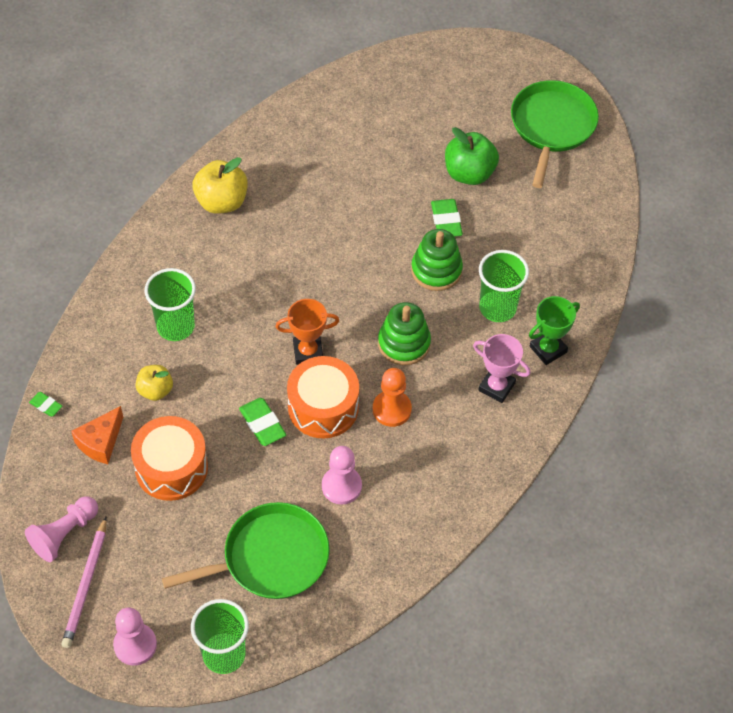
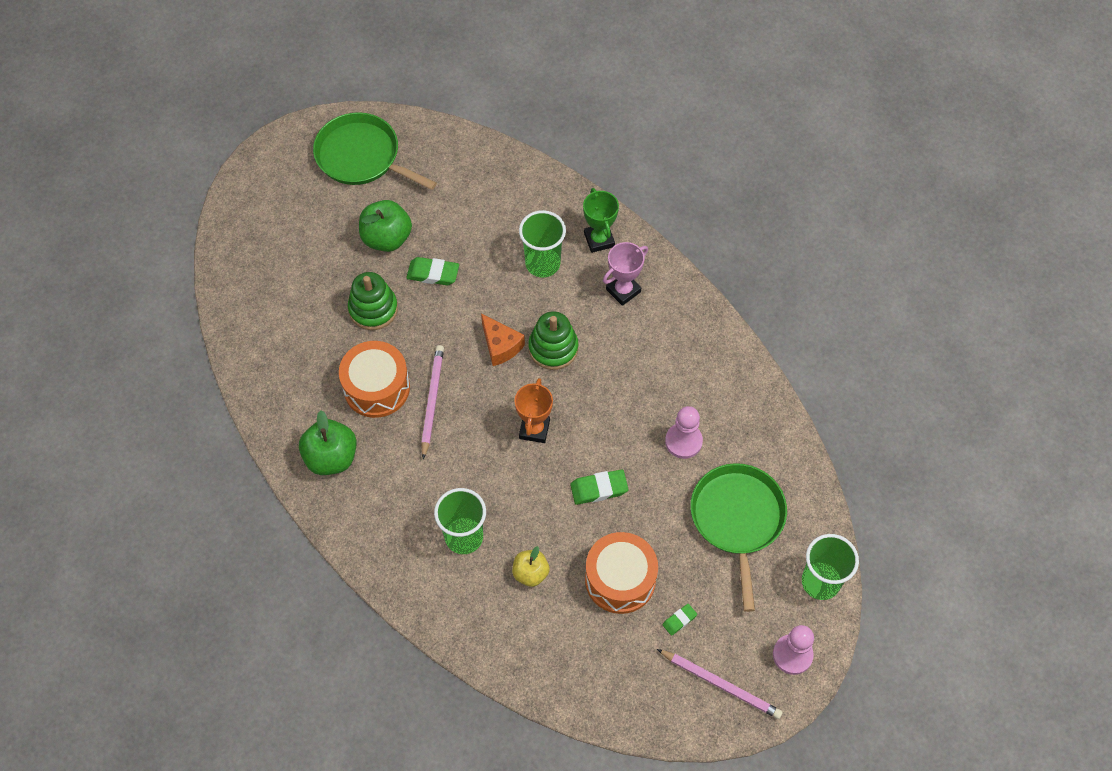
camera: 70 degrees left, 5 degrees up
pink pawn [25,497,98,562] -> none
green eraser [29,392,62,417] -> green eraser moved to [663,604,697,636]
orange cheese [71,406,123,464] -> orange cheese moved to [481,314,525,366]
yellow apple [192,157,248,214] -> green apple [299,410,357,475]
orange drum [287,356,359,438] -> orange drum moved to [339,341,410,418]
orange pawn [373,368,412,427] -> none
green stacking toy [411,229,463,291] -> green stacking toy moved to [348,272,398,330]
none -> pink pencil [421,345,444,459]

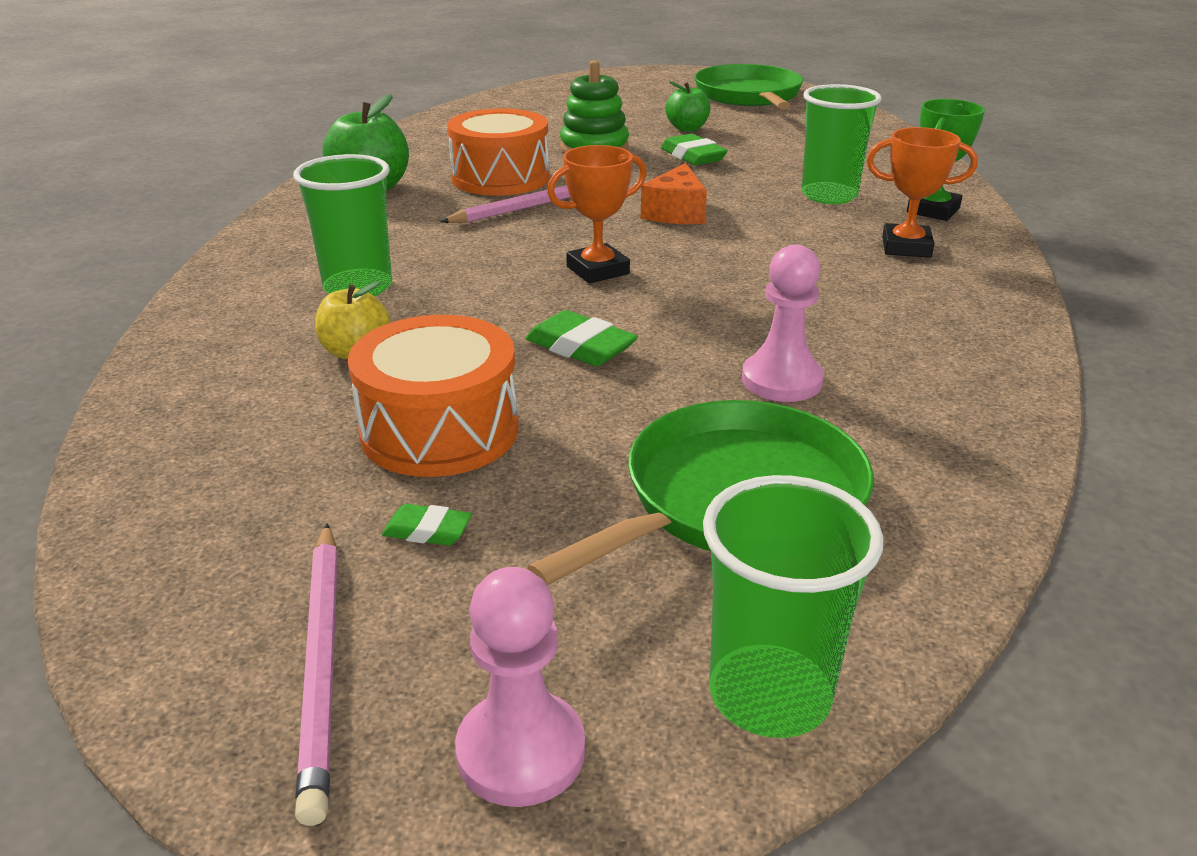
camera: 50 degrees right, 30 degrees down
green apple [359,200,412,252] -> green apple [665,81,711,132], size x0.63
green stacking toy [528,311,578,370] -> none
pink trophy [603,242,648,306] -> orange trophy [867,127,978,257]

